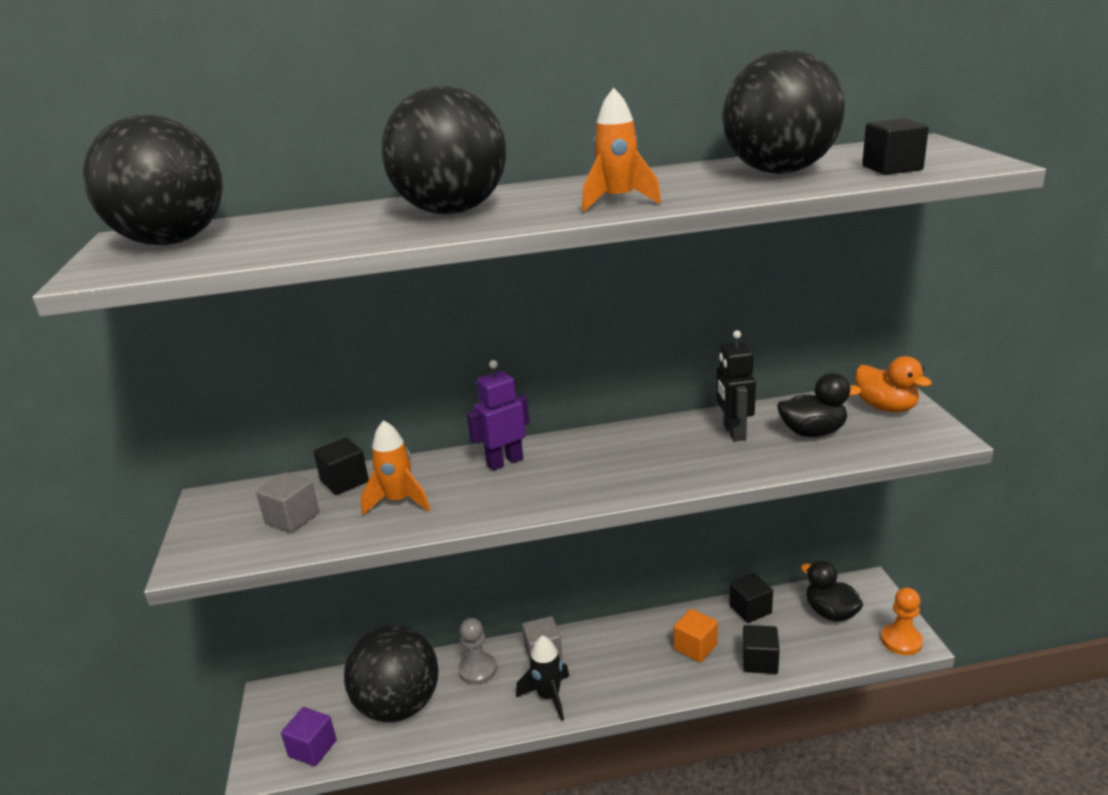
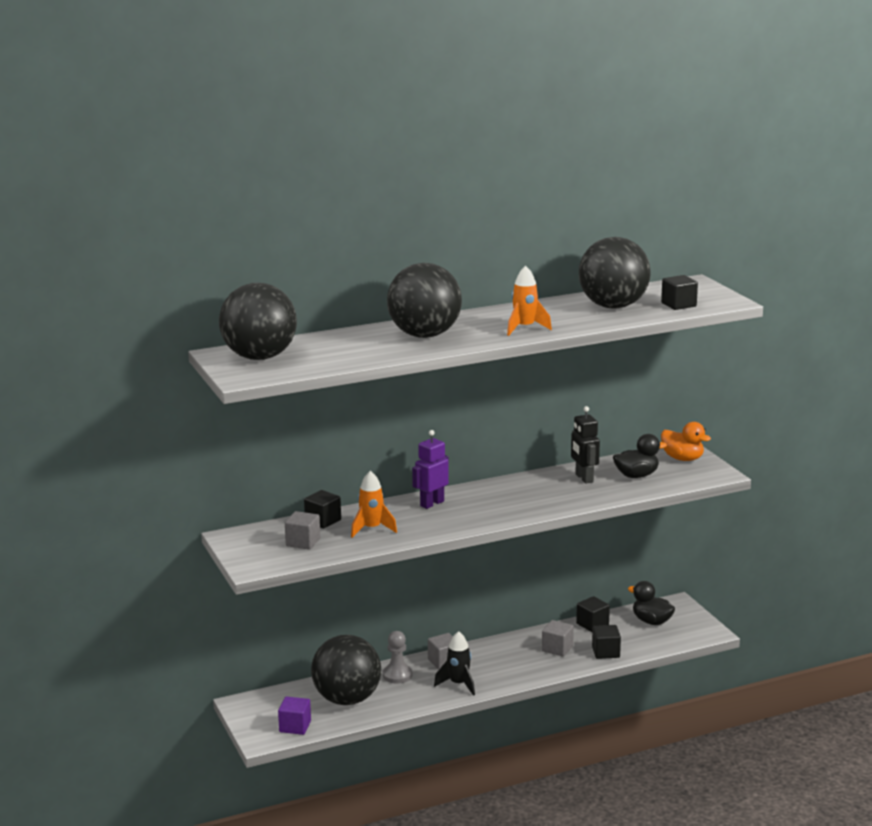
camera: 15 degrees left, 5 degrees down
orange cube [674,609,718,662] -> grey cube [542,620,574,657]
orange pawn [881,588,923,655] -> none

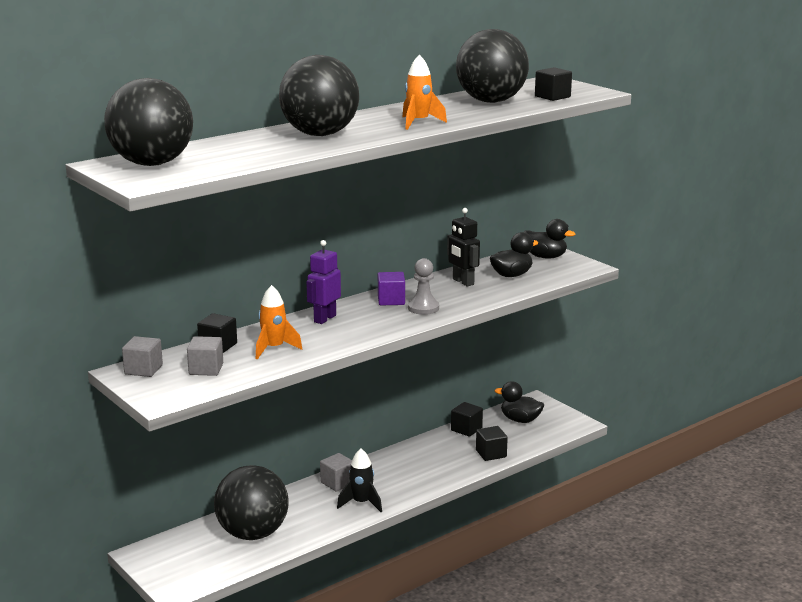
camera: 15 degrees left, 0 degrees up
purple cube [278,696,311,735] -> purple cube moved to [378,272,405,305]
grey pawn [383,631,412,684] -> grey pawn moved to [408,258,439,315]
grey cube [542,620,574,657] -> grey cube moved to [122,336,163,377]
orange duck [661,422,711,461] -> black duck [524,219,575,258]

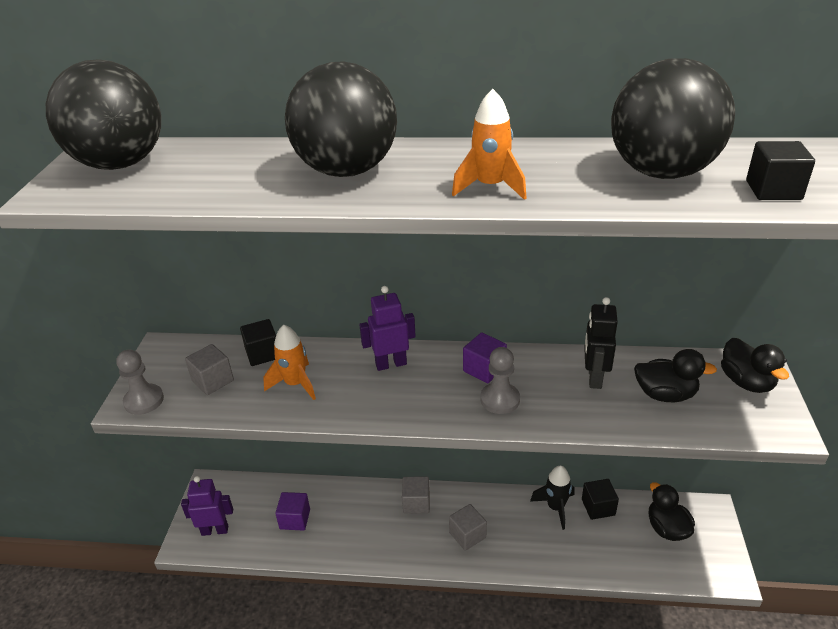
camera: 45 degrees right, 15 degrees up
grey cube [122,336,163,377] -> grey cube moved to [449,504,487,551]
black ball [214,465,289,540] -> purple cube [275,492,310,531]
black rocket [337,449,382,512] -> black rocket moved to [530,466,574,530]
black cube [476,426,508,461] -> none
none -> grey pawn [116,350,164,415]
none -> purple robot [181,476,233,536]

